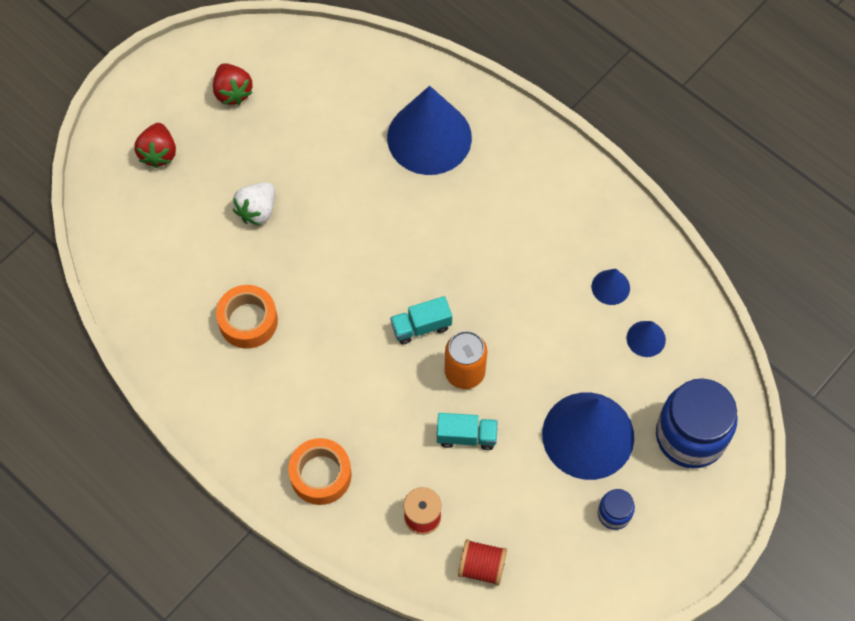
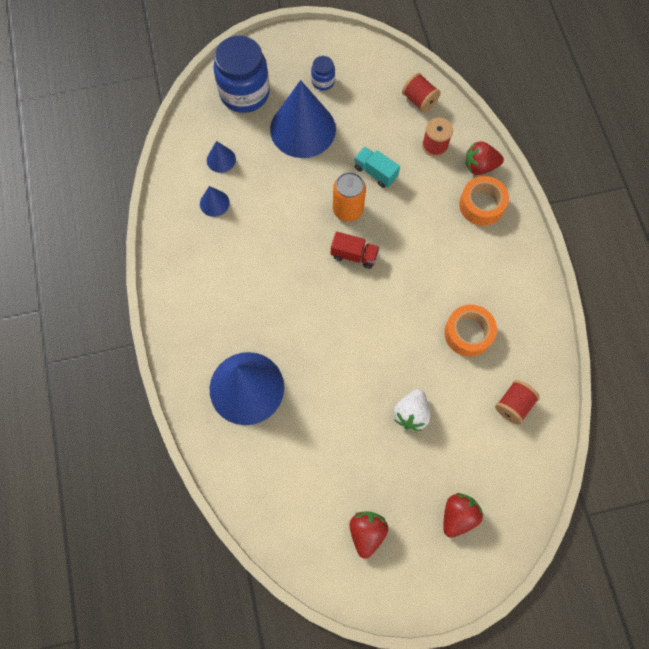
camera: 145 degrees left, 5 degrees up
white strawberry [233,182,275,225] -> white strawberry turned 135 degrees clockwise [394,389,430,431]
turquoise truck [390,296,452,345] -> red truck [331,231,380,269]
none -> red strawberry [466,141,504,175]
none -> red spool [495,380,540,425]

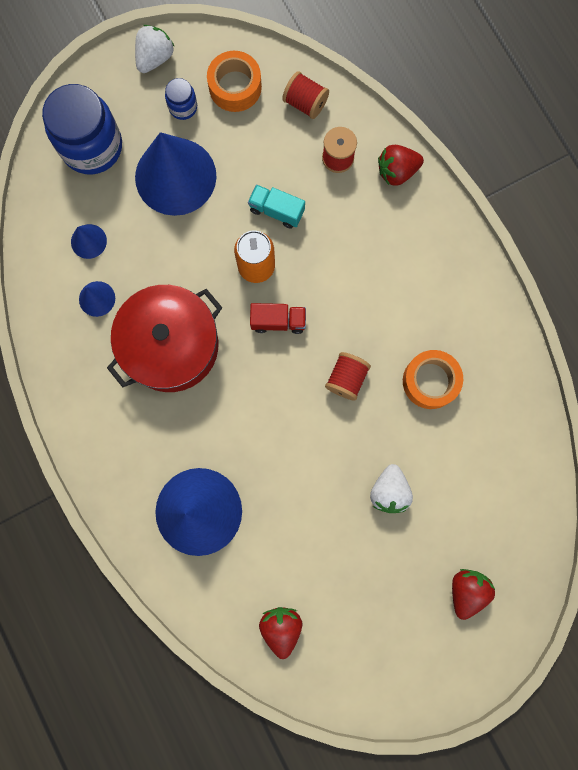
camera: 15 degrees left, 10 degrees up
red strawberry [350,512,389,559] -> red strawberry moved to [259,607,302,659]
orange tape [459,176,509,226] -> orange tape moved to [207,51,262,112]
red spool [495,380,540,425] -> red spool moved to [325,352,371,400]
none -> red pot [107,285,222,392]
none -> white strawberry [135,25,175,73]

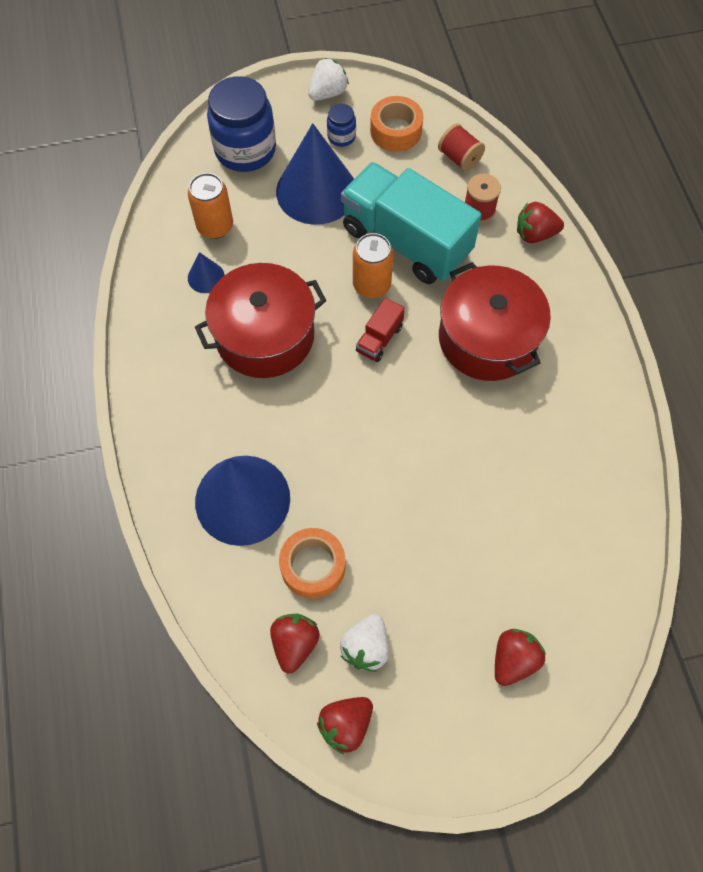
camera: 15 degrees right, 15 degrees down
blue cone [71,224,107,259] -> orange can [188,173,233,239]
turquoise truck [248,184,305,229] -> turquoise truck [341,162,481,284], size x2.39
red truck [250,303,306,334] -> red truck turned 105 degrees clockwise [356,298,405,362]
red spool [325,352,371,400] -> none
white strawberry [370,464,413,513] -> white strawberry moved to [340,614,388,672]
orange tape [403,350,463,409] -> orange tape moved to [279,528,346,599]
none -> red strawberry [317,697,373,754]
none -> red pot [439,262,551,381]

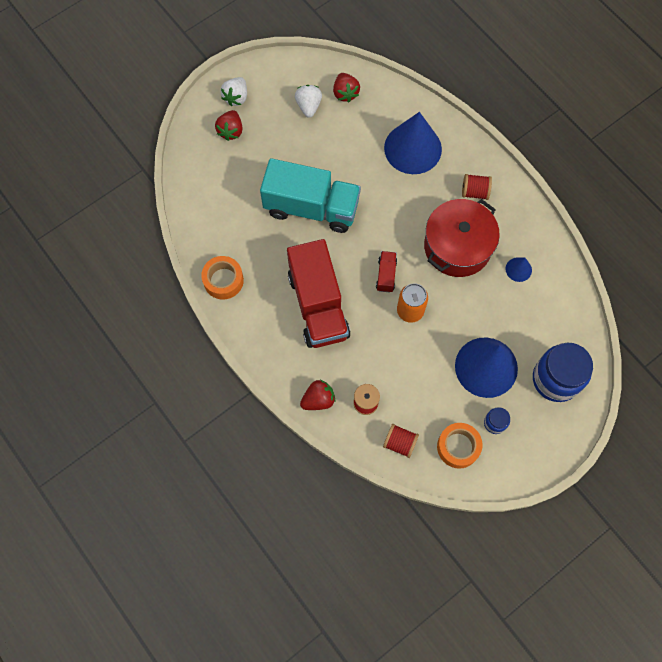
camera: 155 degrees right, 5 degrees up
orange can [188,173,233,239] -> none
orange tape [279,528,346,599] -> orange tape moved to [201,256,244,299]
white strawberry [308,58,349,101] -> white strawberry moved to [220,77,247,106]
red strawberry [317,697,373,754] -> none
turquoise truck [341,162,481,284] -> turquoise truck moved to [260,158,361,233]
red pot [439,262,551,381] -> red truck [287,239,351,348]
none -> red spool [462,174,492,200]

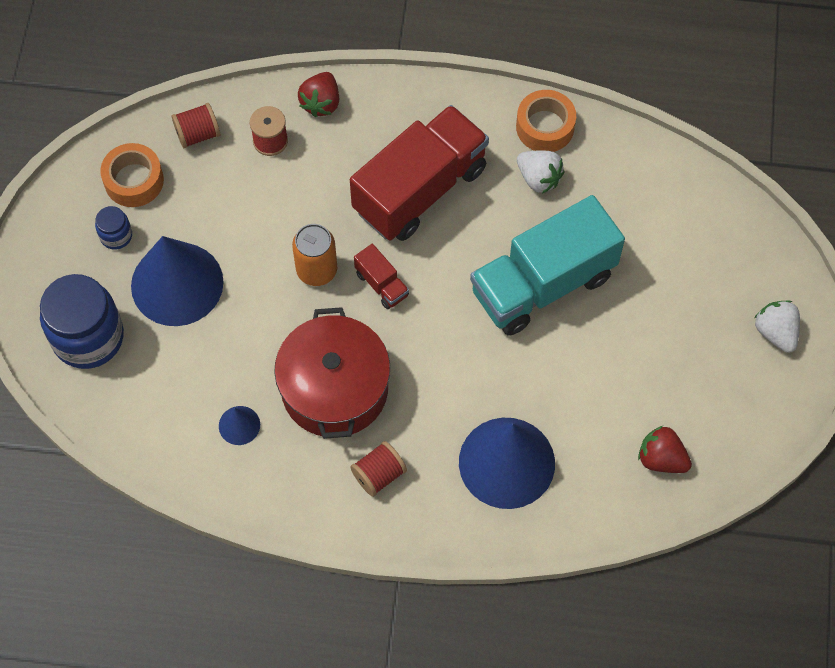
camera: 135 degrees right, 5 degrees down
red strawberry [215,110,243,141] -> none
red truck [287,239,351,348] -> red truck turned 105 degrees clockwise [350,105,489,241]
white strawberry [295,85,322,118] -> white strawberry moved to [517,151,564,194]

